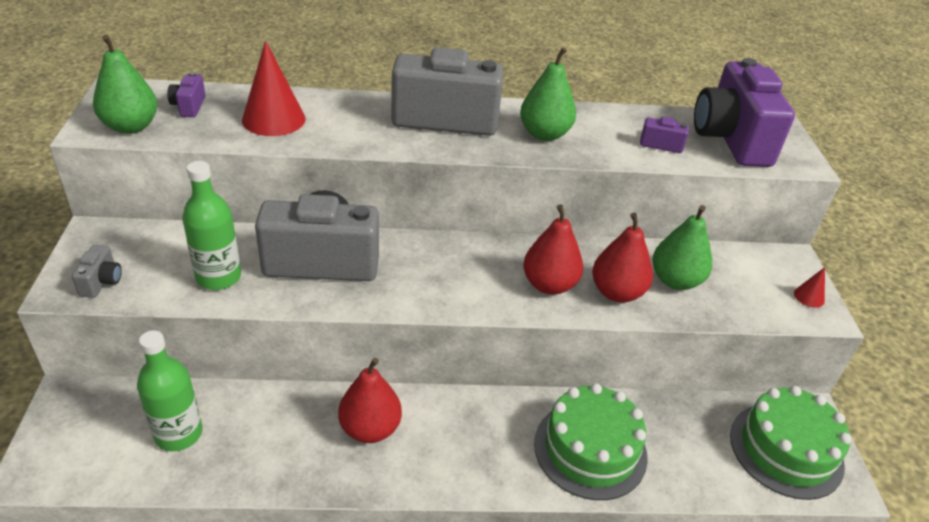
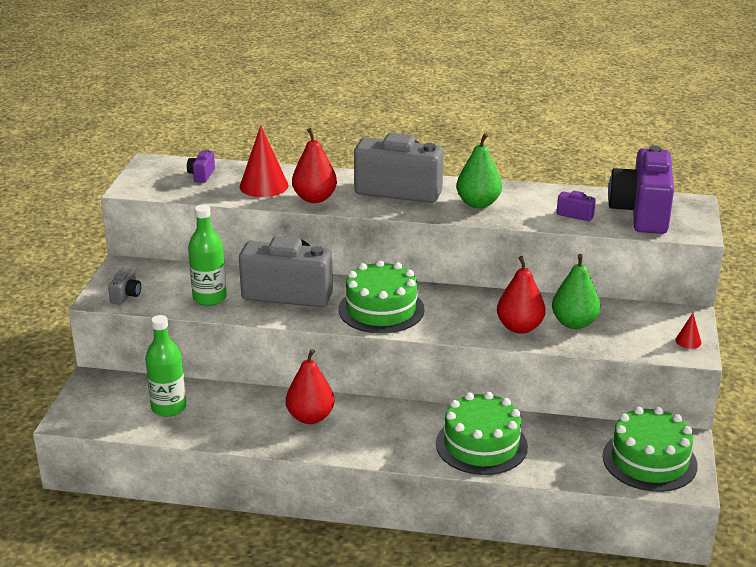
camera: 15 degrees right, 10 degrees down
green pear [93,35,158,134] -> none
red pear [523,204,583,295] -> red pear moved to [292,128,337,203]
none -> green cake [339,260,425,334]

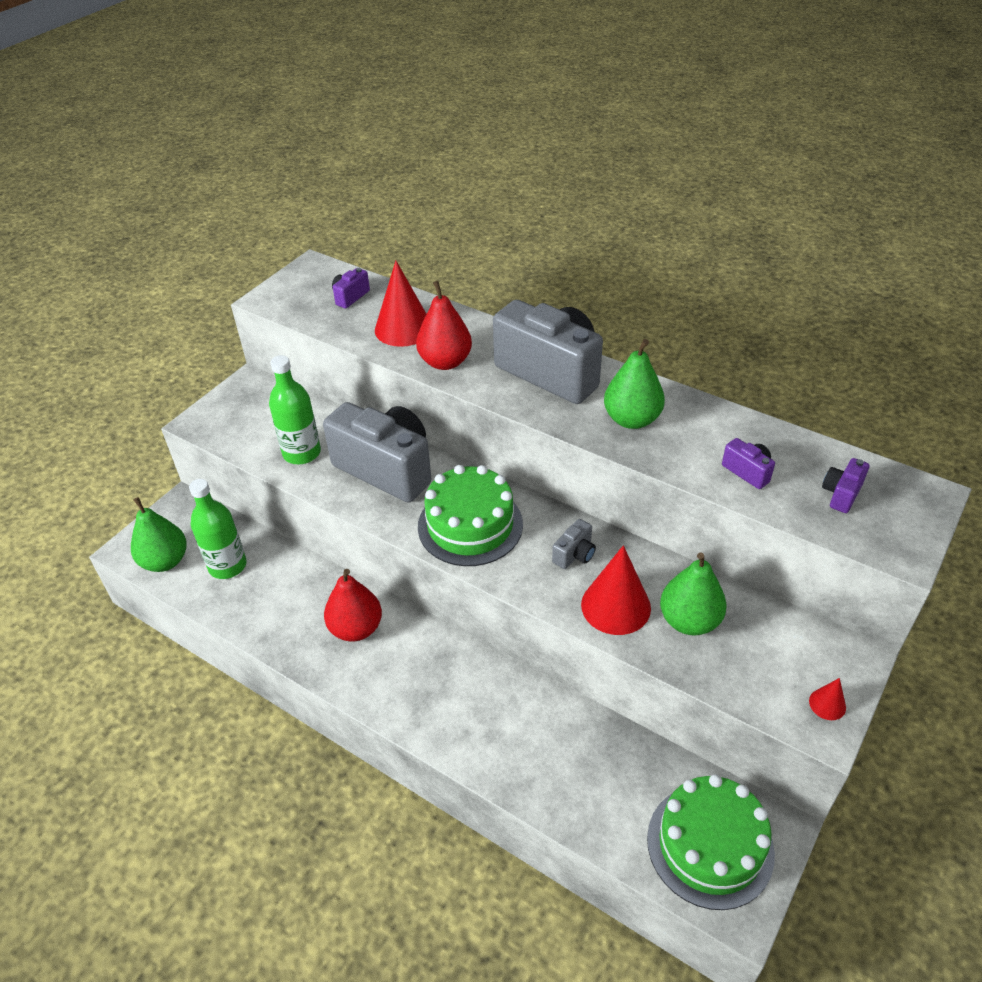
camera: 25 degrees right, 15 degrees up
grey camera [108,268,141,305] -> grey camera moved to [552,519,596,569]
green cake [436,392,528,475] -> none
red pear [497,256,546,334] -> red cone [581,545,651,635]
purple camera [608,146,674,234] -> purple camera [822,458,870,513], size x0.41
none -> green pear [131,497,187,572]

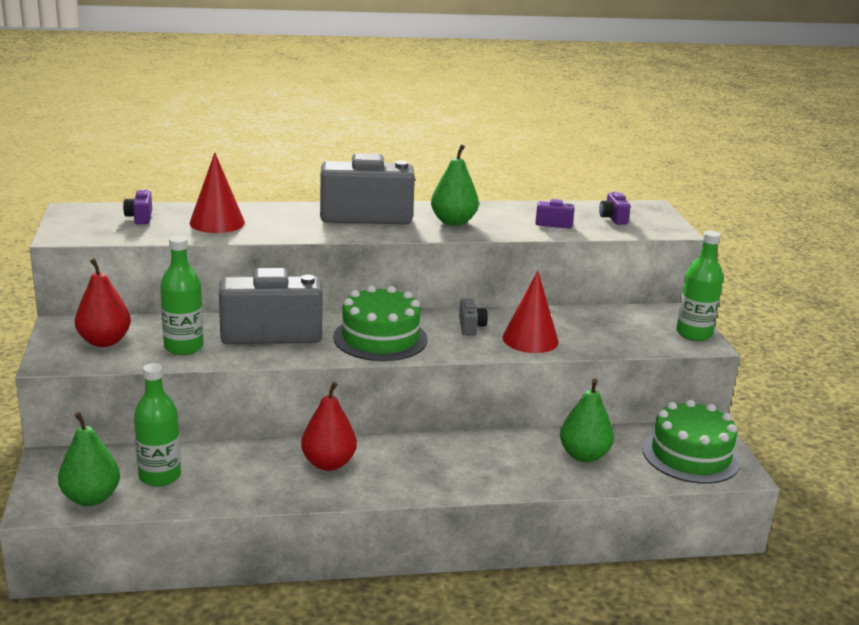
camera: 45 degrees left, 20 degrees down
red pear [416,281,472,370] -> red pear moved to [75,258,131,347]
green pear [660,552,727,636] -> green pear moved to [560,378,614,462]
red cone [809,678,846,720] -> green bottle [676,231,723,341]

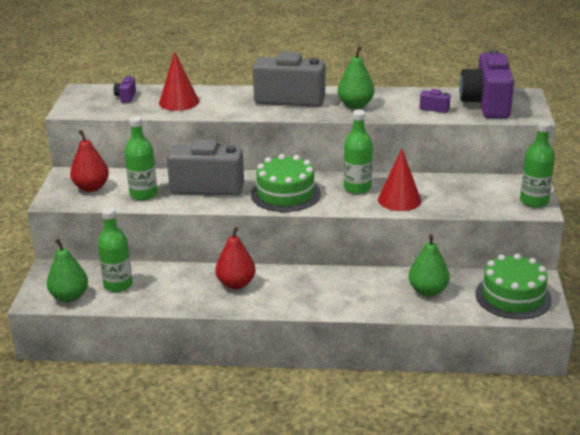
camera: 15 degrees right, 5 degrees up
grey camera [459,298,488,336] -> green bottle [344,110,373,194]
purple camera [599,191,631,225] -> purple camera [459,50,514,118], size x2.45

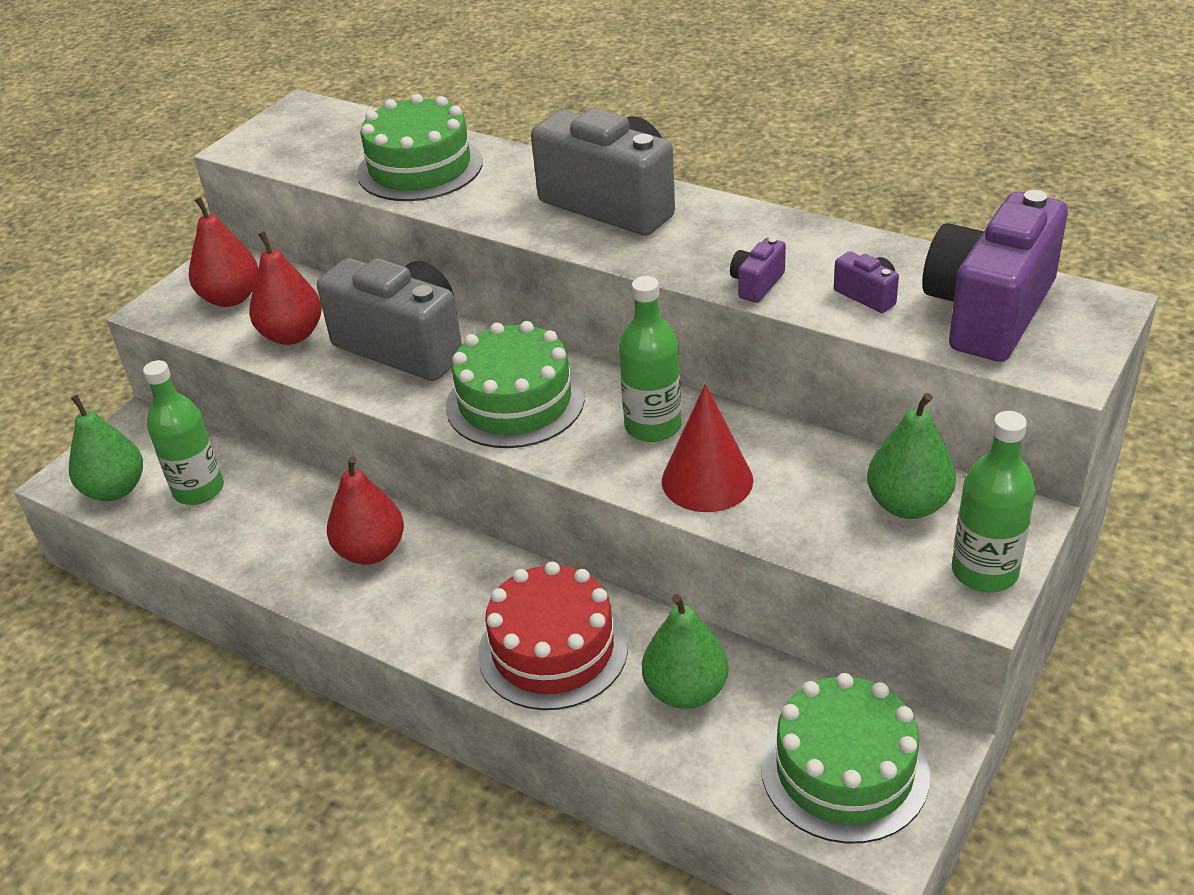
camera: 30 degrees right, 10 degrees up
purple camera [114,76,136,103] -> purple camera moved to [730,237,786,303]
green bottle [125,116,157,200] -> red pear [249,231,322,345]
red cone [159,52,199,111] -> green cake [357,94,483,201]
green pear [338,46,374,109] -> green pear moved to [867,393,956,519]
none -> red cake [478,562,628,710]

